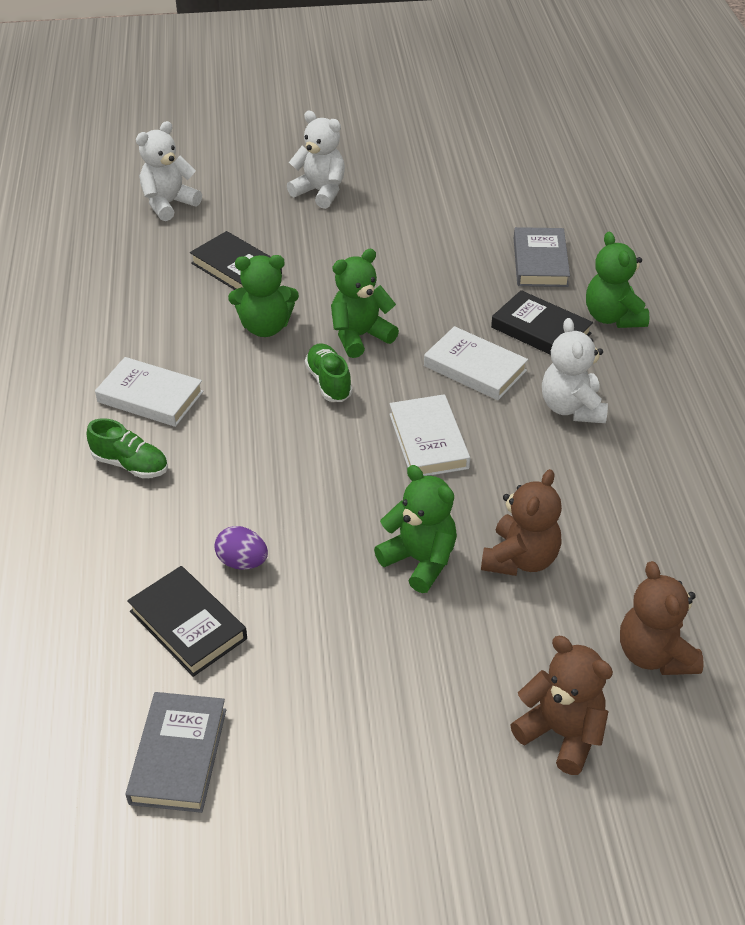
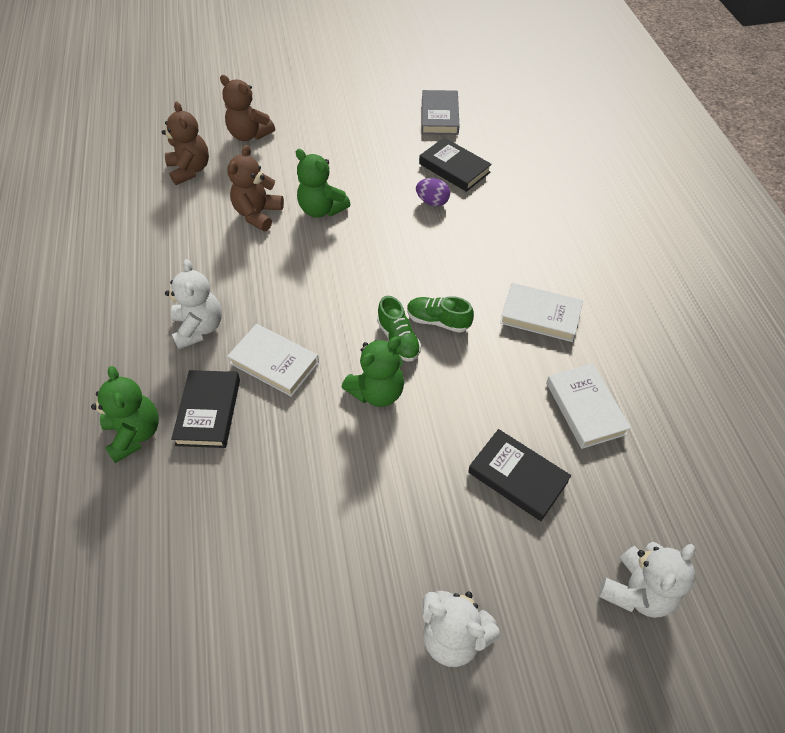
camera: 175 degrees right, 10 degrees up
green shoe [87,418,168,478] -> green shoe moved to [407,296,474,333]
green teddy bear [228,255,299,337] -> none
white book [389,394,470,476] -> white book moved to [546,363,631,449]
black book [491,290,593,355] -> black book turned 60 degrees clockwise [171,370,240,448]
grey book [514,227,570,287] -> none

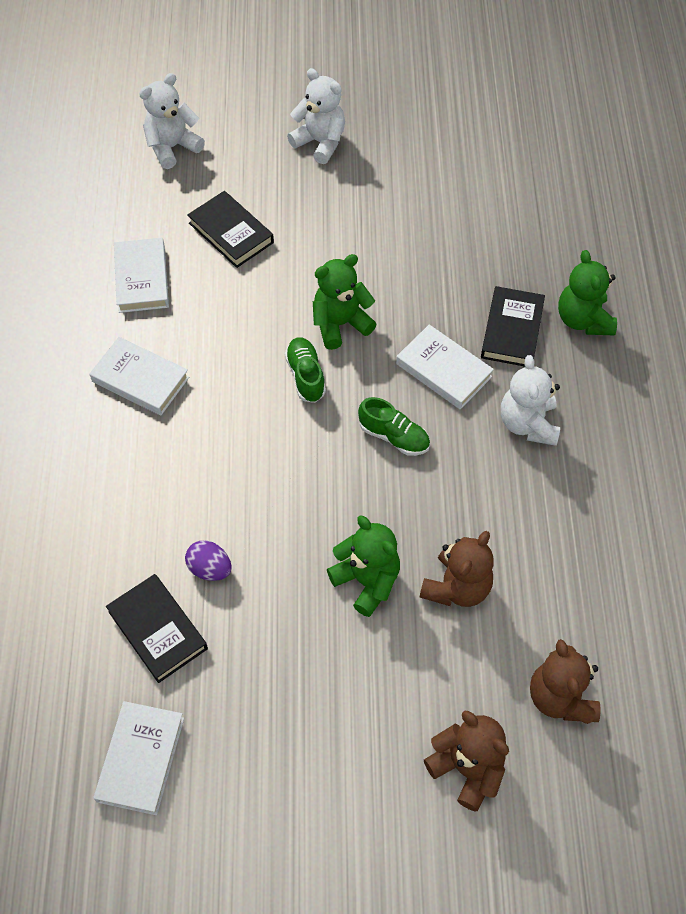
camera: 170 degrees left, 5 degrees up
green shoe [407,296,474,333] -> green shoe moved to [358,397,430,456]
grey book [422,90,459,135] -> white book [93,701,184,815]

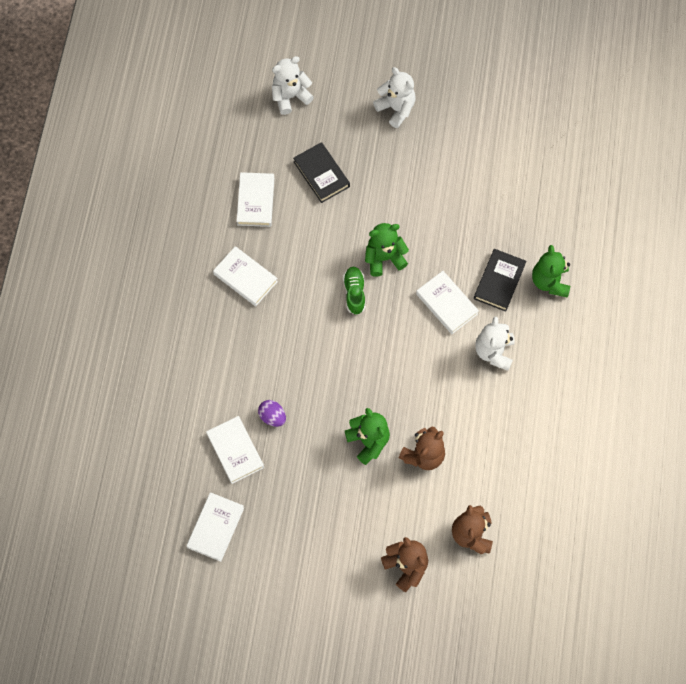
camera: 10 degrees right, 10 degrees up
black book [106,574,208,683] -> white book [206,416,264,484]
green shoe [358,397,430,456] -> none

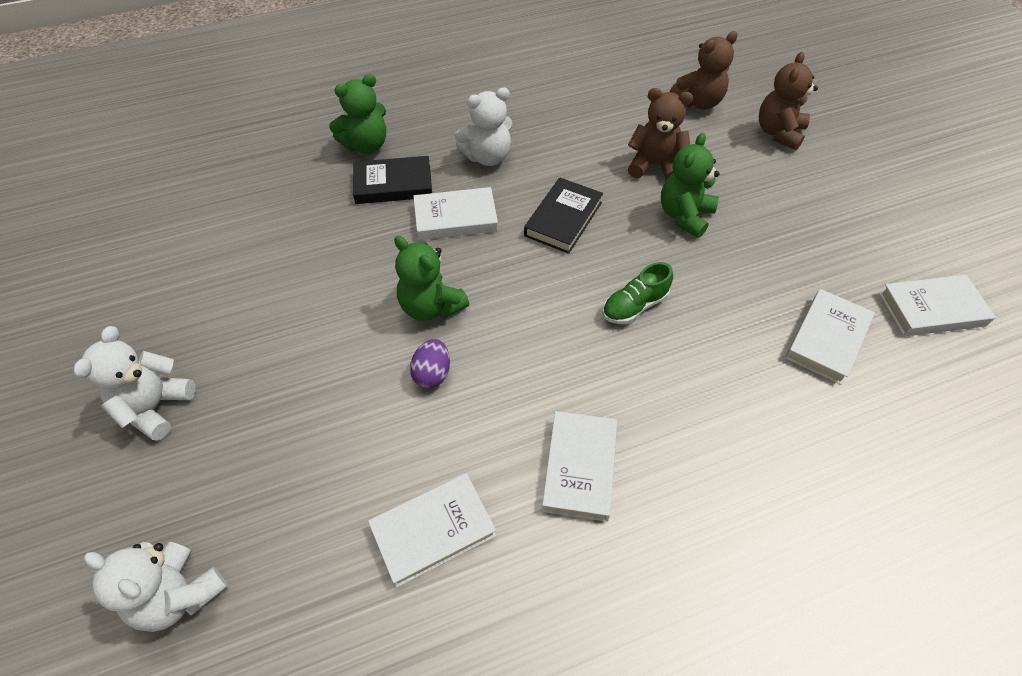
camera: 120 degrees left, 15 degrees down
purple egg [258,400,286,427] -> purple egg moved to [410,339,450,388]
black book [293,142,350,203] -> black book moved to [524,178,603,254]
green shoe [343,267,365,315] -> green shoe moved to [602,262,673,324]
white book [416,271,479,334] -> white book turned 60 degrees clockwise [413,187,498,240]

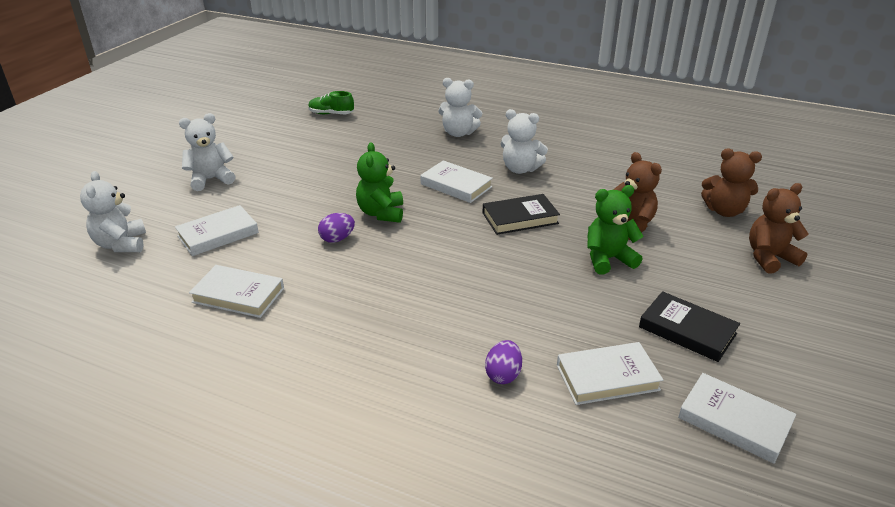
camera: 45 degrees right, 20 degrees down
green teddy bear [329,74,386,154] -> white teddy bear [438,78,482,137]
black book [353,156,432,204] -> black book moved to [639,291,740,362]
white book [542,411,617,522] -> white book moved to [175,205,259,256]
green shoe [602,262,673,324] -> green shoe moved to [308,91,354,114]
none -> purple egg [485,340,522,384]

